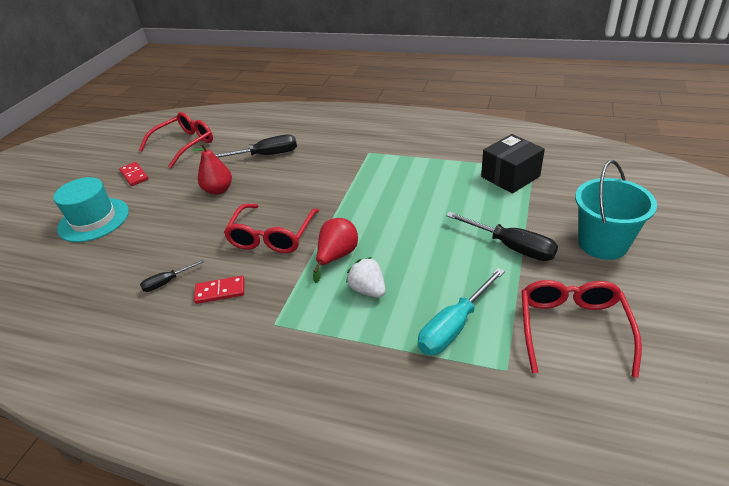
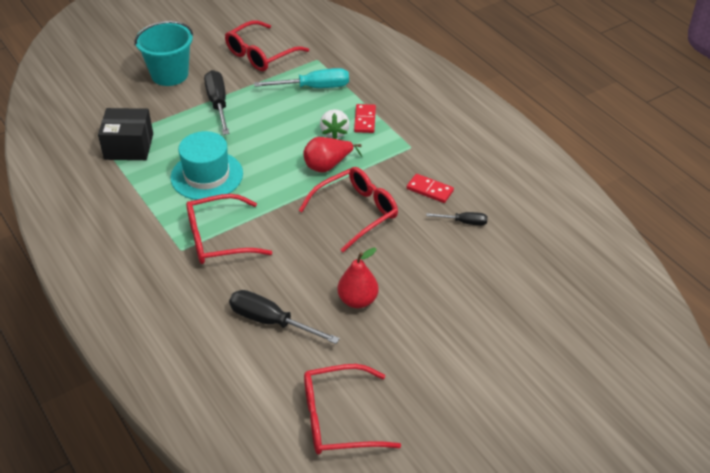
camera: 145 degrees left, 5 degrees up
turquoise hat [53,177,129,242] -> turquoise hat moved to [171,131,243,200]
red domino [119,162,148,186] -> red domino moved to [354,104,376,133]
none -> red glasses [186,194,272,264]

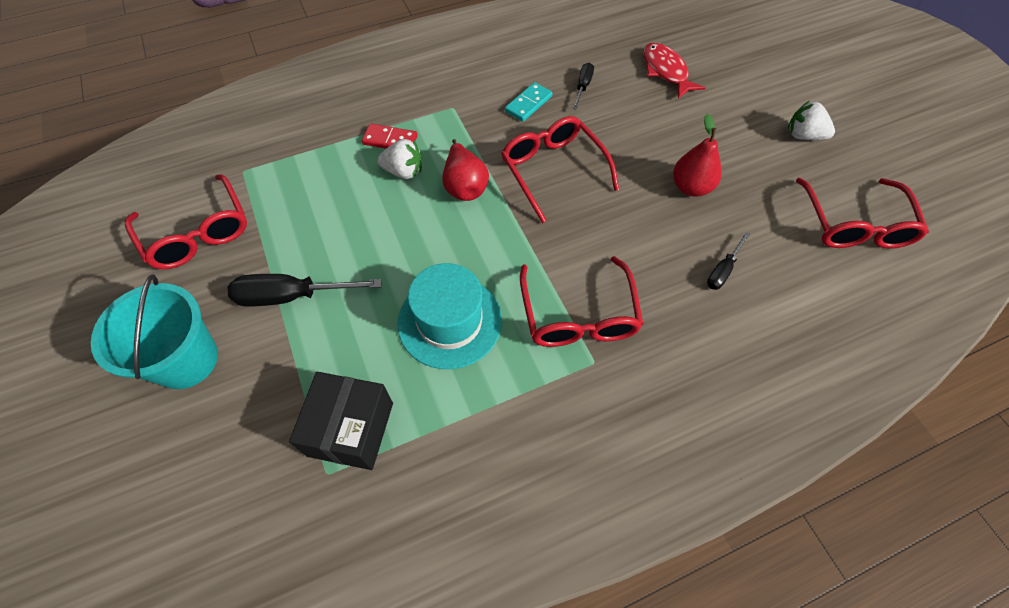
camera: 80 degrees left, 15 degrees up
black screwdriver [229,290,340,344] -> black screwdriver [707,232,750,290], size x0.56
turquoise screwdriver [254,68,349,88] -> none
red domino [407,174,454,203] -> turquoise domino [505,82,553,122]
none -> red fish [643,43,705,99]
none -> white strawberry [788,101,835,140]

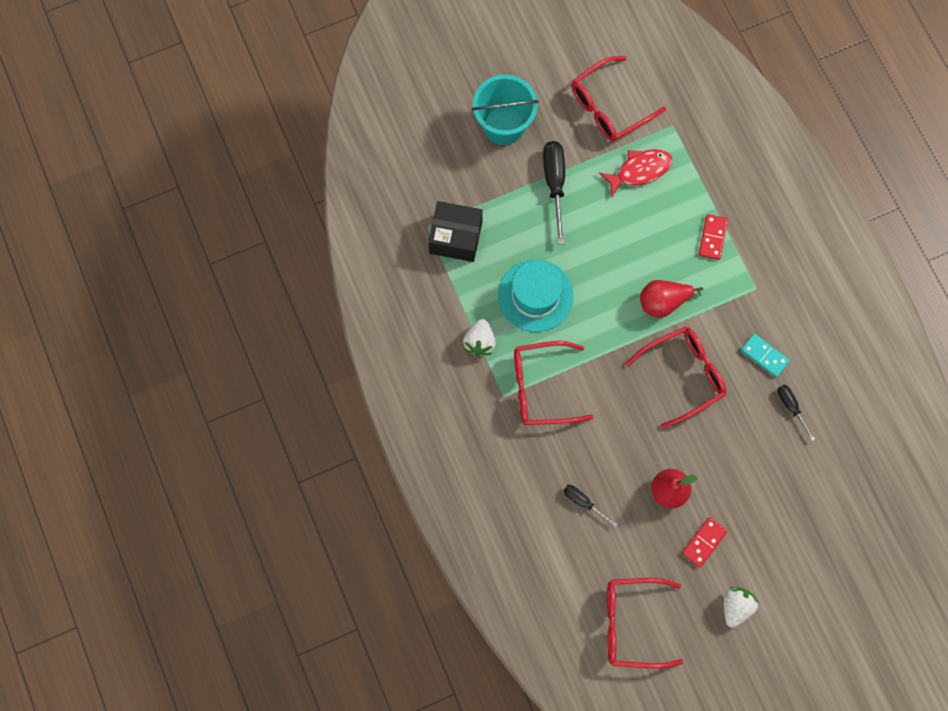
camera: 90 degrees right, 15 degrees up
white strawberry [377,139,422,179] -> white strawberry moved to [463,319,496,356]
black screwdriver [572,63,594,110] -> black screwdriver turned 135 degrees counterclockwise [777,385,815,441]
red fish [643,43,705,99] -> red fish moved to [599,149,672,197]
none -> red domino [682,517,728,567]

